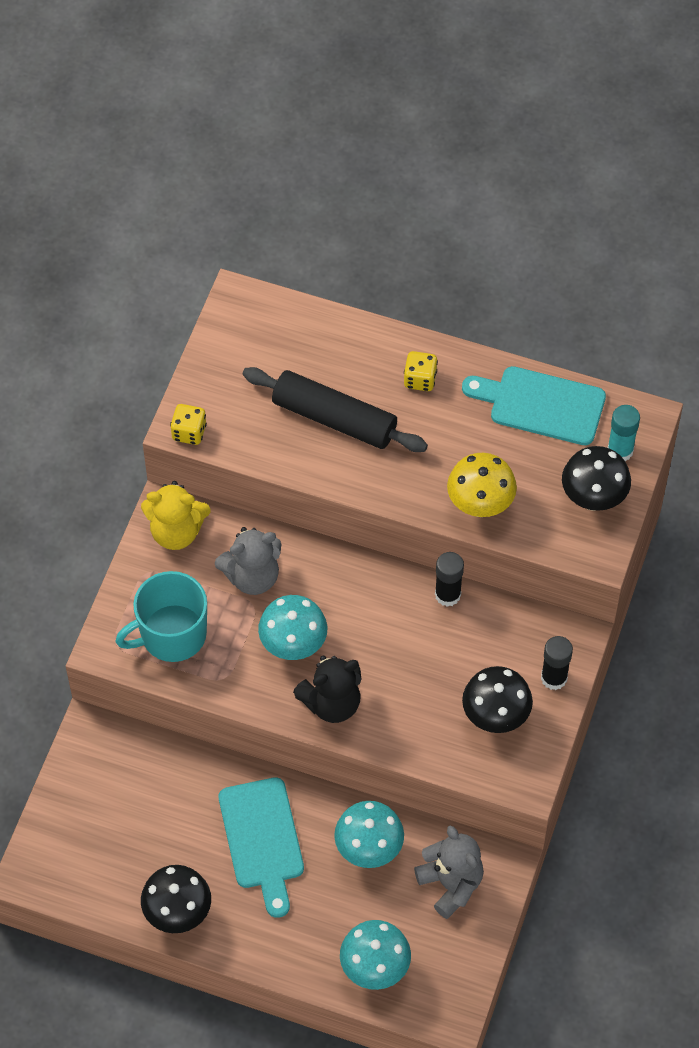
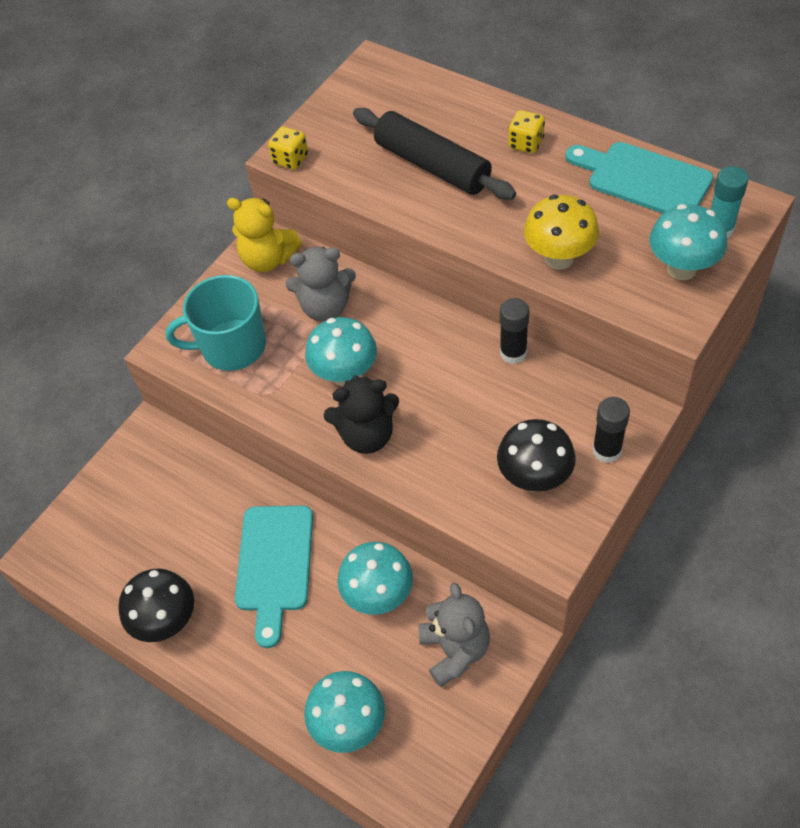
camera: 20 degrees right, 5 degrees down
black mushroom [562,446,631,511] -> turquoise mushroom [649,204,727,280]

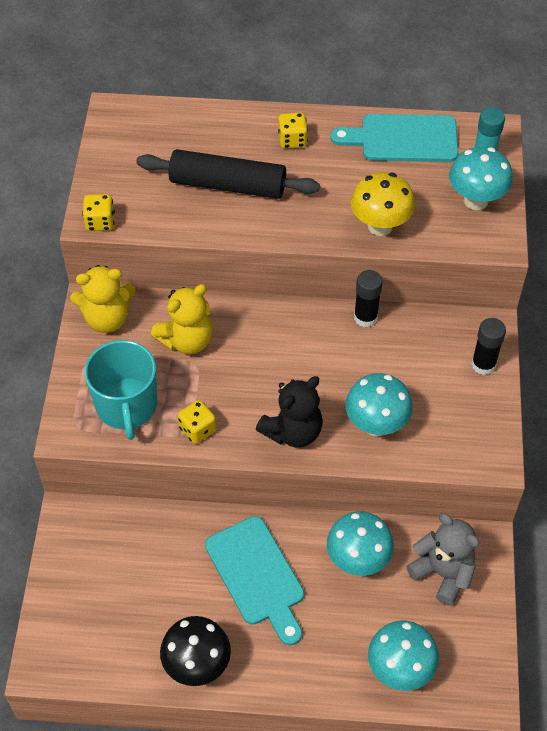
camera: 35 degrees left, 0 degrees up
turquoise mug [166,275,266,371] -> turquoise mug turned 60 degrees counterclockwise [84,340,157,440]
grey teddy bear [285,246,356,321] -> yellow teddy bear [151,284,213,354]
turquoise mushroom [305,317,377,387] -> turquoise mushroom moved to [345,373,413,436]
black mushroom [497,419,576,492] -> none
none -> yellow dice [178,400,216,444]

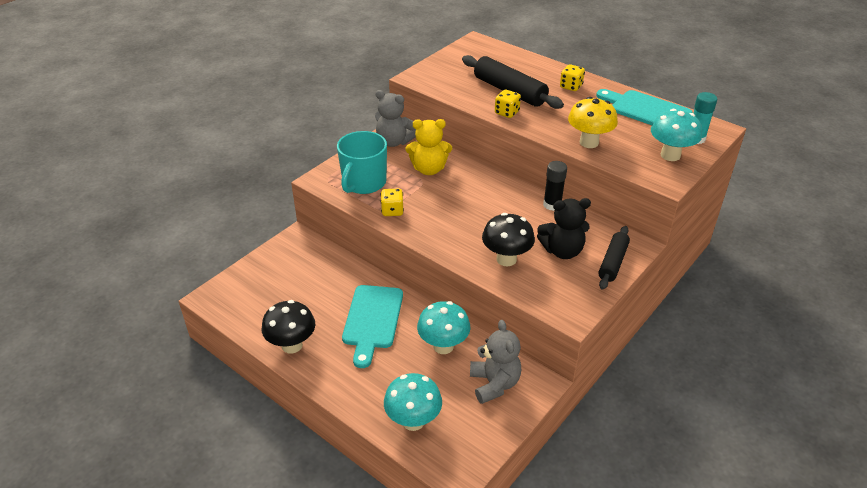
camera: 35 degrees right, 15 degrees down
yellow teddy bear [70,265,136,333] -> grey teddy bear [375,90,416,147]
yellow dice [82,194,115,231] -> yellow dice moved to [495,90,521,118]
black teddy bear [256,376,323,448] -> black teddy bear moved to [537,198,591,259]
turquoise mushroom [345,373,413,436] -> black mushroom [482,213,535,266]
black glue stick [471,318,506,375] -> black rolling pin [598,226,630,290]

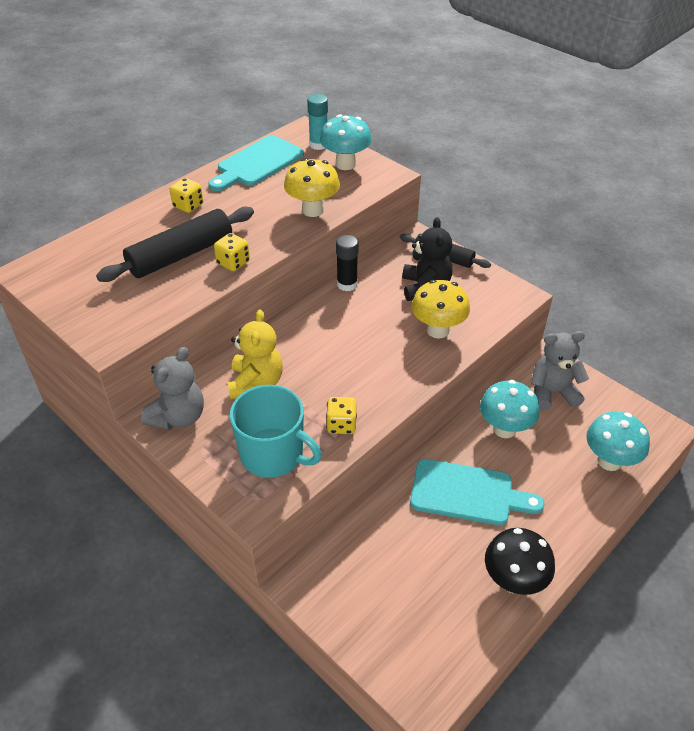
camera: 85 degrees left, 5 degrees up
black mushroom [482,213,535,266] -> yellow mushroom [411,280,470,339]

